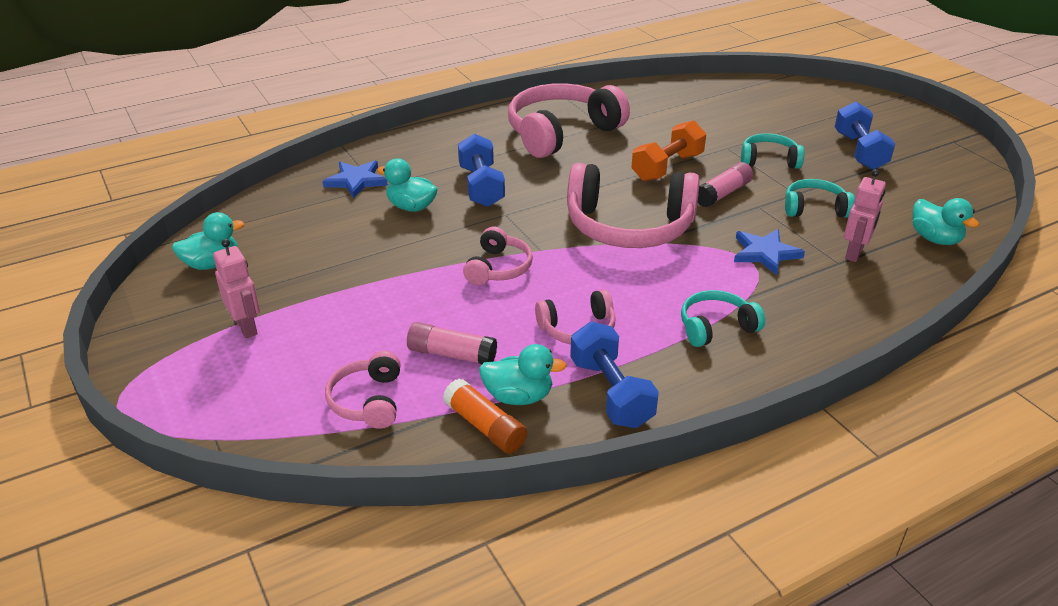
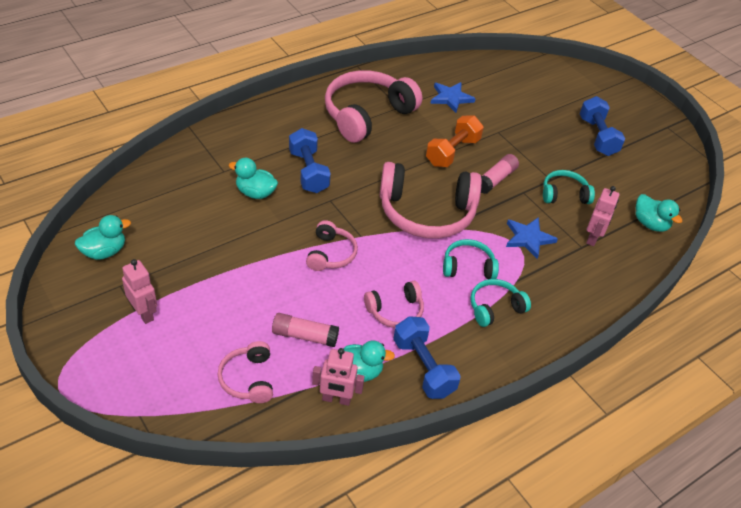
camera: 10 degrees left, 10 degrees up
blue star [323,161,388,199] -> blue star moved to [430,82,476,113]
orange glue stick [443,378,527,454] -> pink robot [312,348,365,406]
turquoise headphones [741,133,804,169] -> turquoise headphones moved to [443,239,499,279]

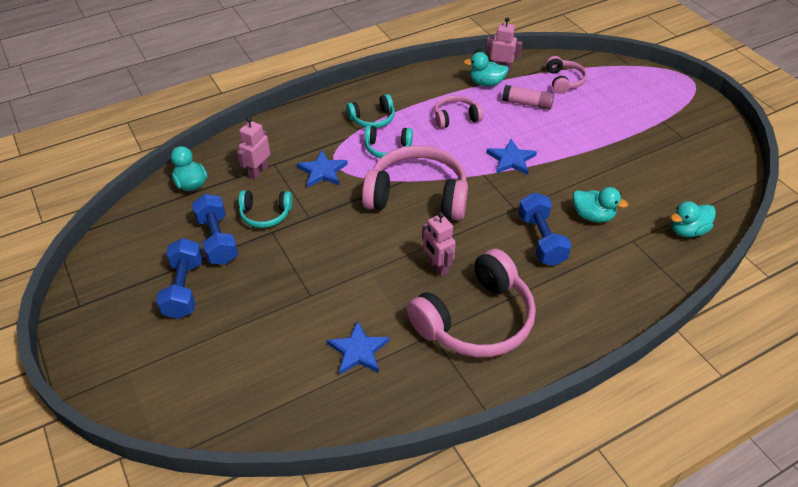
camera: 170 degrees left, 0 degrees up
turquoise duck [75,215,131,260] -> turquoise duck moved to [671,201,716,237]
pink robot [122,259,157,324] -> pink robot moved to [422,212,456,276]
pink headphones [306,220,358,271] -> blue star [486,139,537,175]
blue dumbbell [393,316,461,399] -> blue dumbbell moved to [192,194,238,265]
orange dumbbell [426,116,484,167] -> none
pink glue stick [481,154,519,194] -> none

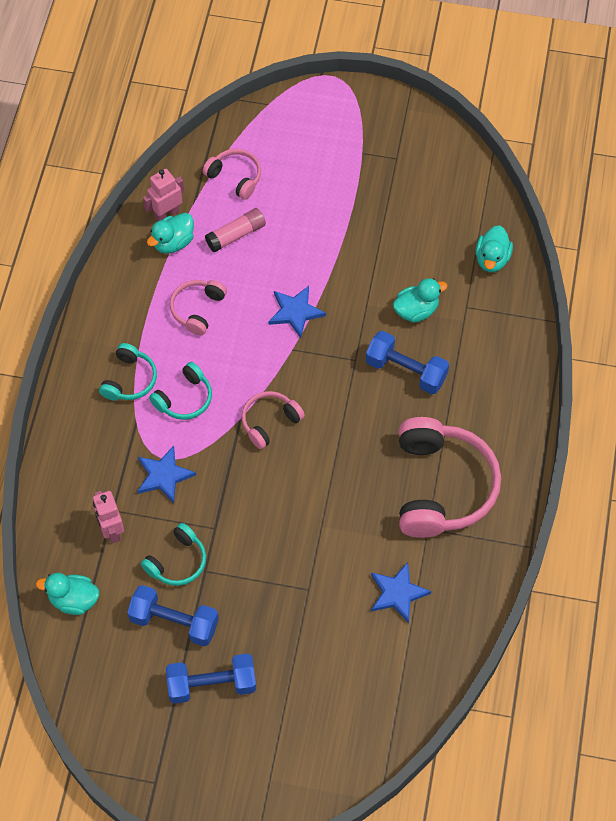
camera: 50 degrees left, 15 degrees up
blue dumbbell [156,238,203,319] -> blue dumbbell turned 45 degrees counterclockwise [166,654,256,704]
pink headphones [362,145,468,221] -> pink headphones [242,391,305,449], size x0.51
pink robot [422,212,456,276] -> none

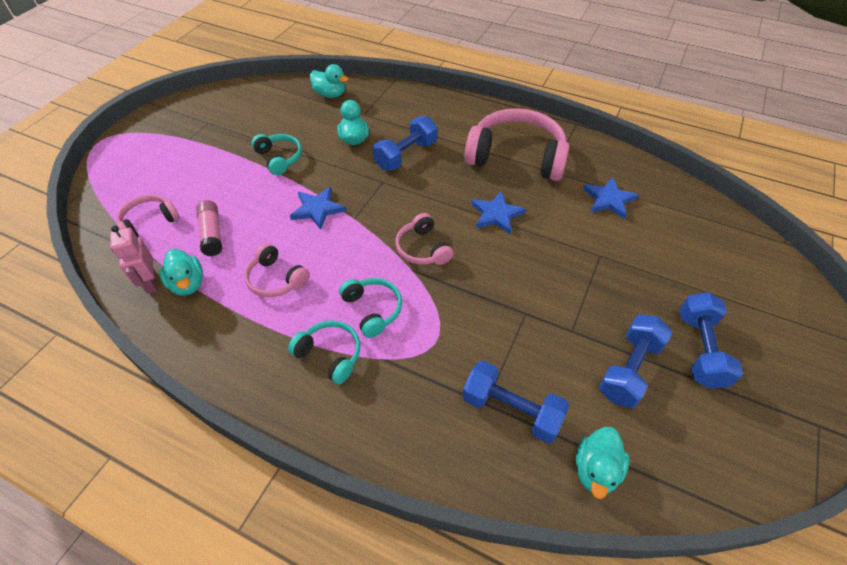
camera: 75 degrees left, 10 degrees down
pink robot [93,491,124,543] -> blue dumbbell [462,361,569,443]
blue star [137,446,196,503] -> blue star moved to [471,191,526,234]
turquoise headphones [141,523,206,586] -> turquoise headphones moved to [251,134,302,175]

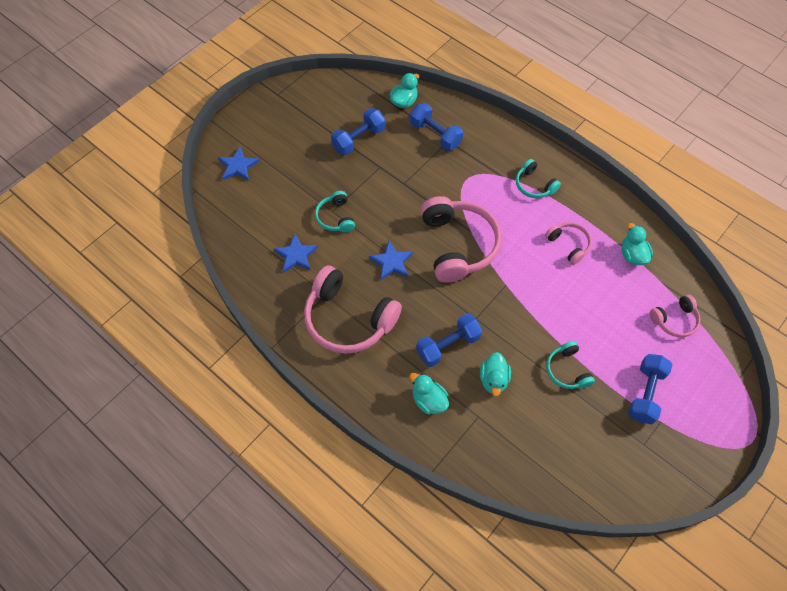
camera: 165 degrees left, 10 degrees up
pink robot [110,226,157,294] -> none
pink glue stick [196,200,222,256] -> none
blue star [290,187,346,230] -> blue star moved to [218,147,260,181]
turquoise duck [310,64,348,98] -> turquoise duck moved to [409,373,449,414]
turquoise headphones [339,278,402,338] -> turquoise headphones moved to [315,191,355,233]
pink headphones [395,213,454,265] -> pink headphones [421,196,501,283], size x1.97
blue dumbbell [679,292,743,389] -> blue dumbbell moved to [628,354,673,424]

